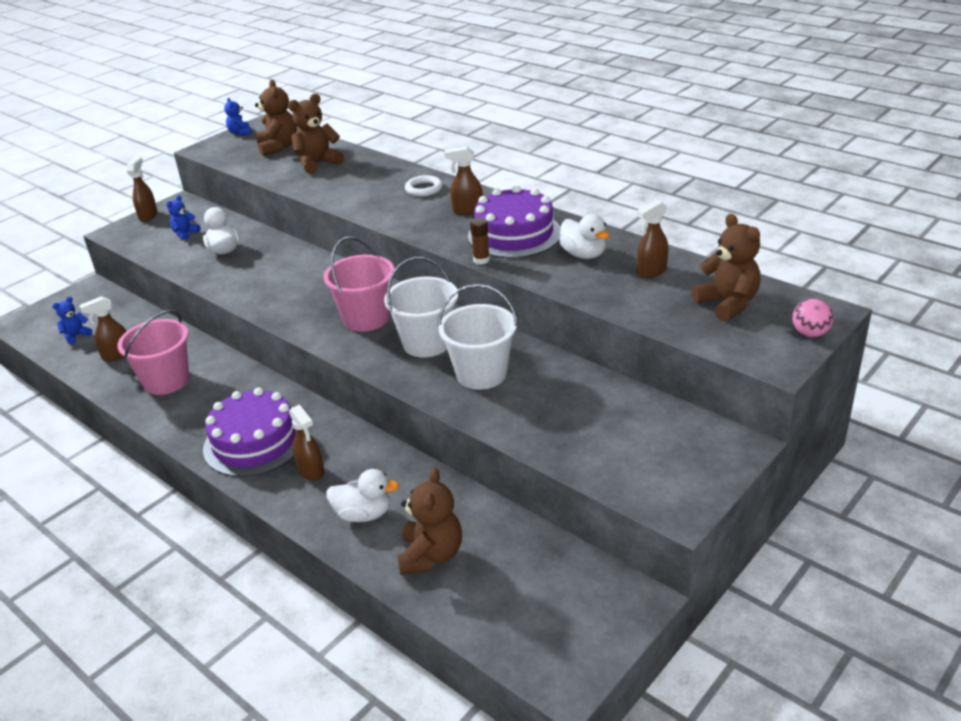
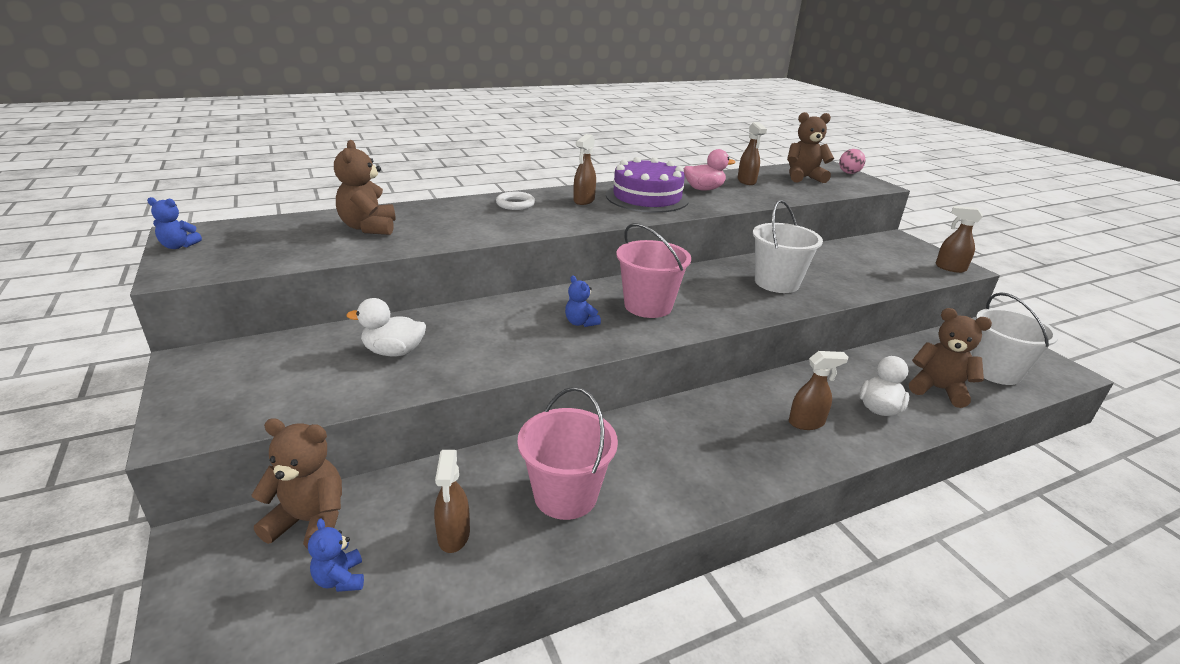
camera: 70 degrees left, 5 degrees down
brown spray bottle [127,157,158,222] -> brown spray bottle moved to [936,206,983,273]
blue teddy bear [166,196,201,240] -> blue teddy bear moved to [565,275,601,327]
purple cake [203,387,296,477] -> none
brown teddy bear [255,80,297,156] -> brown teddy bear moved to [251,418,342,549]
white bucket [384,257,458,357] -> white bucket moved to [972,292,1059,385]
brown glue stick [470,218,490,265] -> none
white duck [559,214,609,259] -> pink duck [684,149,735,191]

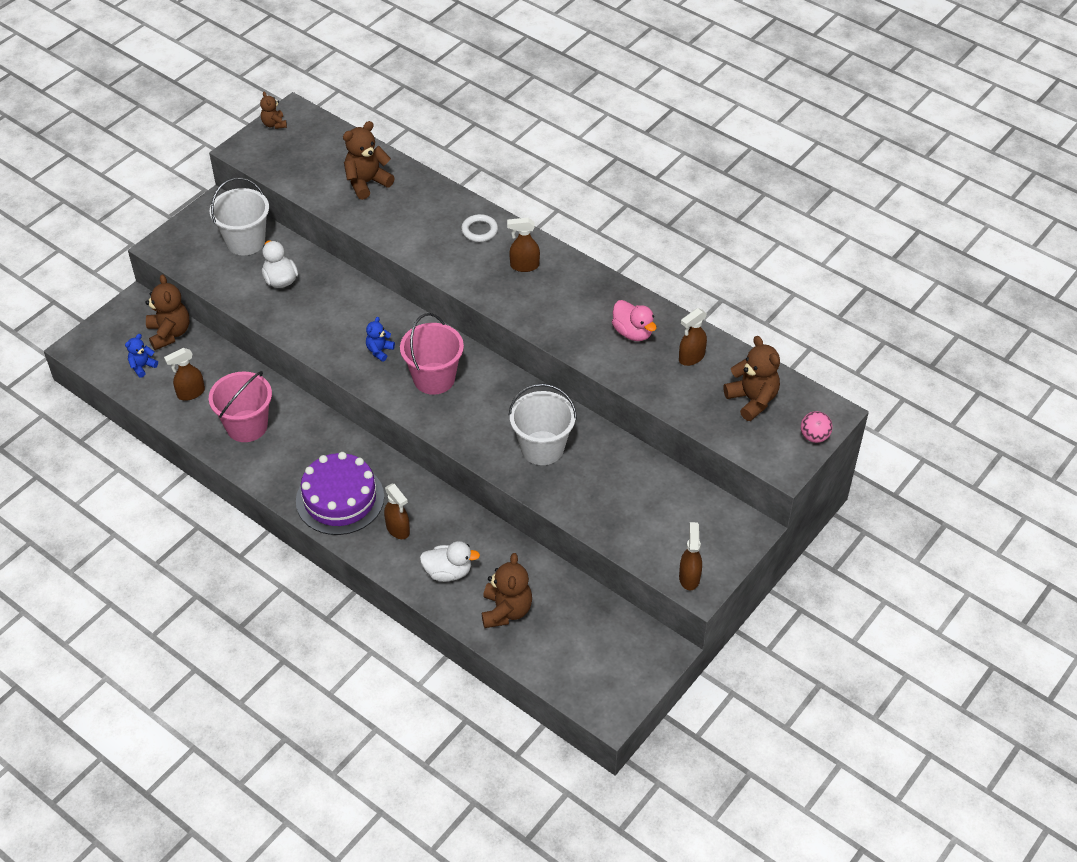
camera: 65 degrees right, 20 degrees up
blue teddy bear [147,197,202,249] -> brown teddy bear [260,92,287,129]
purple cake [606,157,689,213] -> purple cake moved to [296,452,384,535]
white bucket [972,292,1059,385] -> white bucket moved to [209,177,269,255]

